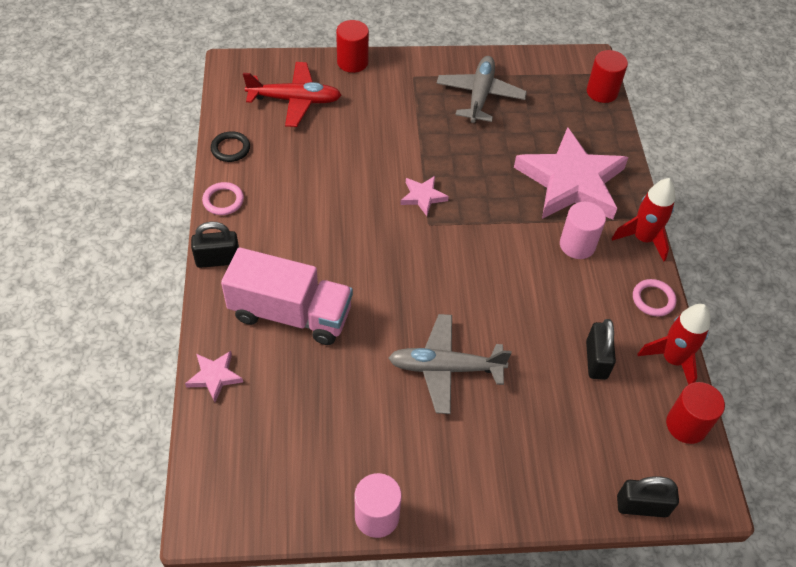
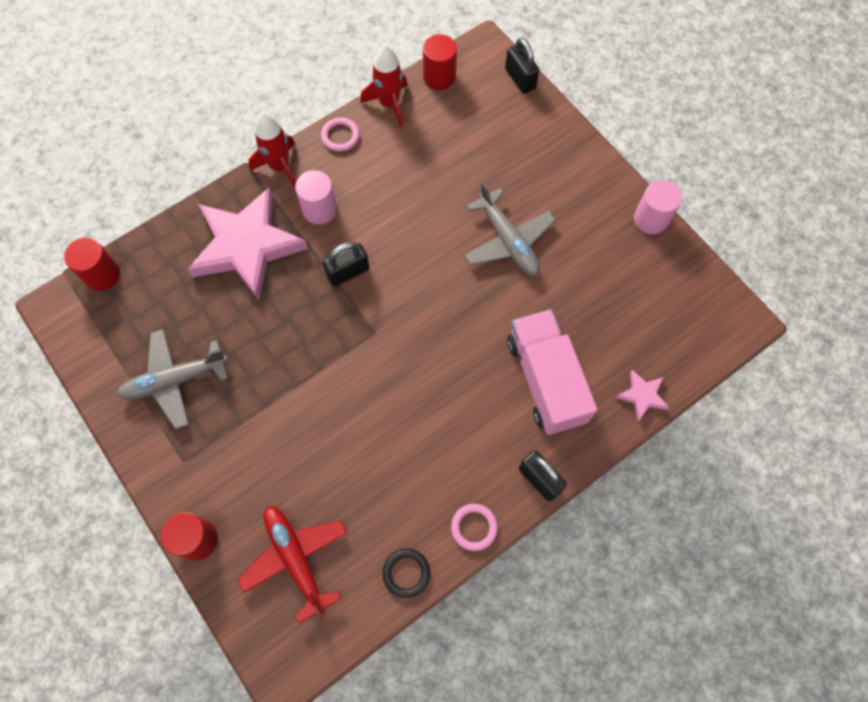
camera: 120 degrees left, 15 degrees up
pink star [400,176,449,216] -> none
black padlock [586,319,616,380] -> black padlock moved to [323,242,369,287]

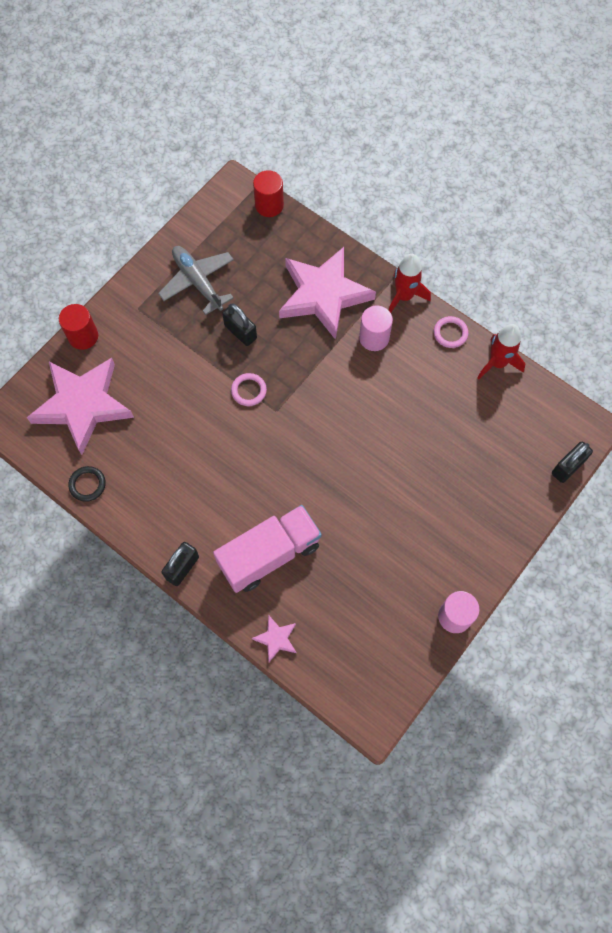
camera: 75 degrees right, 0 degrees up
red plane [238,506,347,623] -> pink star [27,358,134,455]
black padlock [323,242,369,287] -> black padlock moved to [222,304,257,346]
red cylinder [423,34,457,90] -> none
pink ring [451,504,498,551] -> pink ring moved to [231,373,267,406]
grey plane [464,182,555,276] -> none

